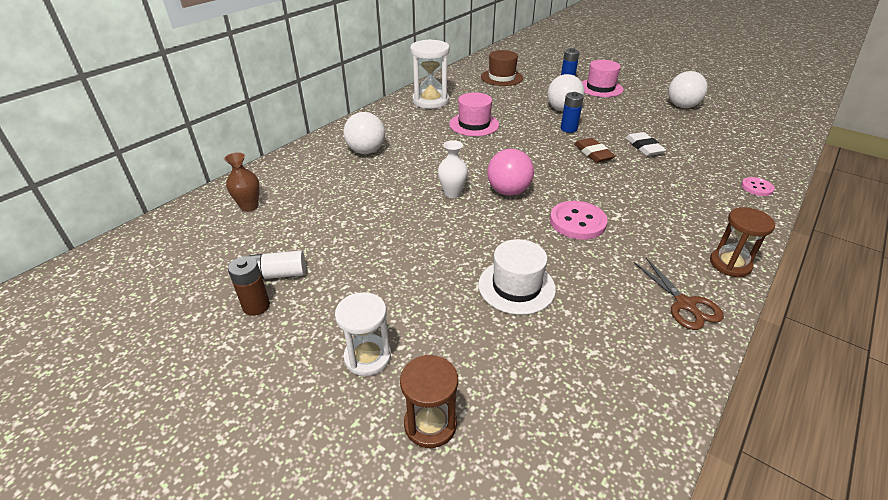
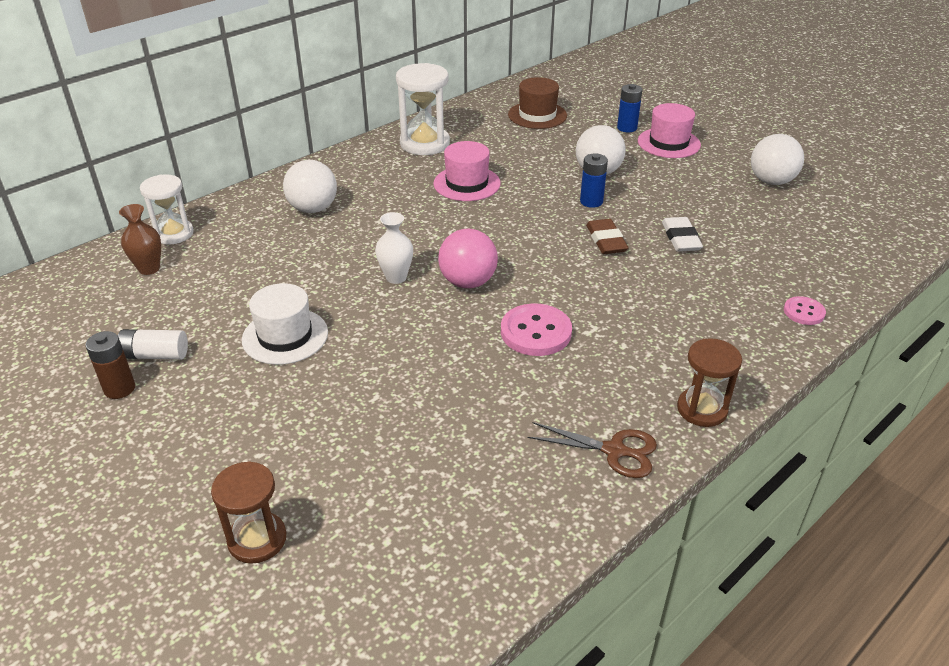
camera: 10 degrees right, 0 degrees up
white hourglass [335,292,391,376] -> white hourglass moved to [140,174,194,245]
white hat [478,239,556,315] -> white hat moved to [242,283,328,365]
brown scissors [634,258,724,330] -> brown scissors turned 60 degrees counterclockwise [528,422,657,478]

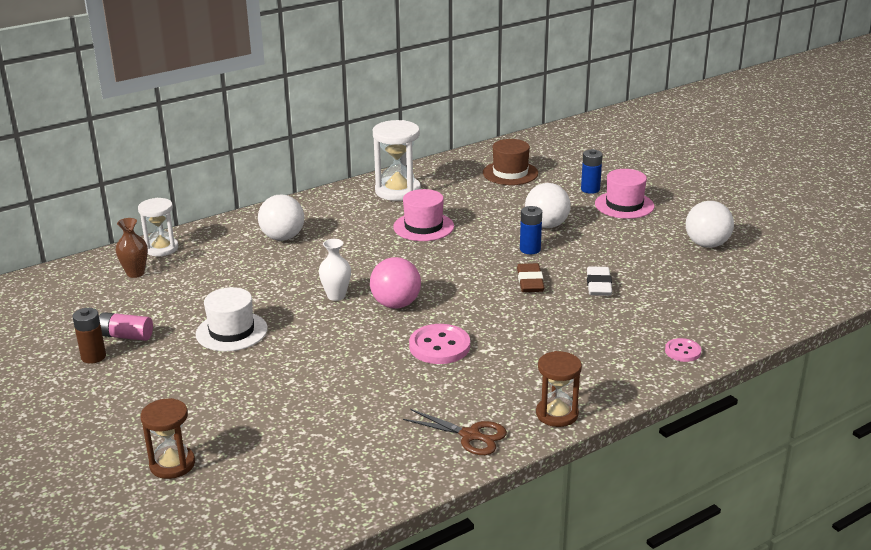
camera: 10 degrees right, 10 degrees down
white battery [118,329,188,360] -> pink battery [99,312,153,341]

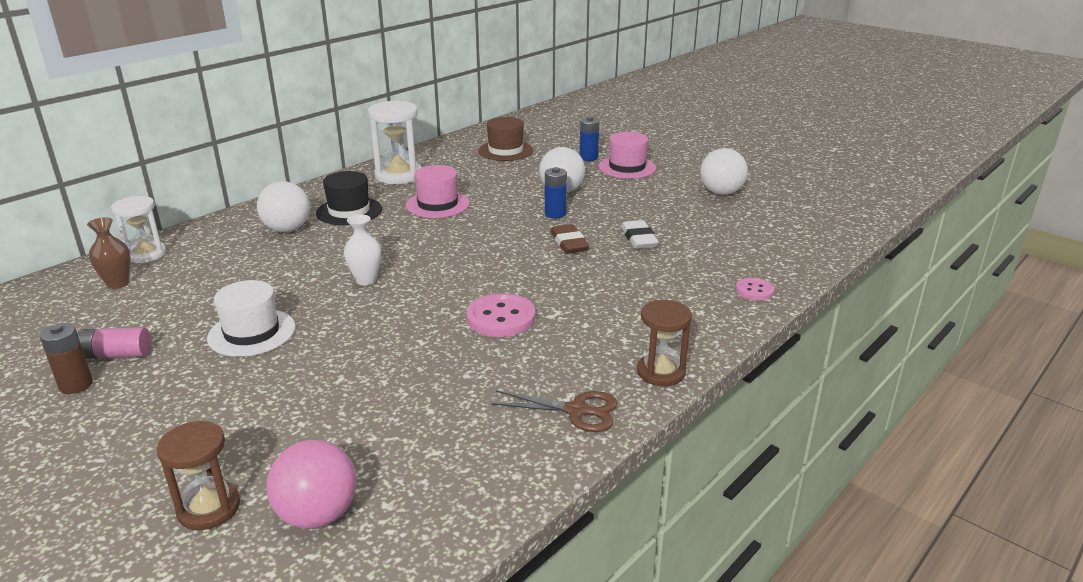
camera: 15 degrees left, 0 degrees up
pink ball [370,257,421,309] -> pink ball moved to [266,440,356,529]
none -> black hat [316,171,382,225]

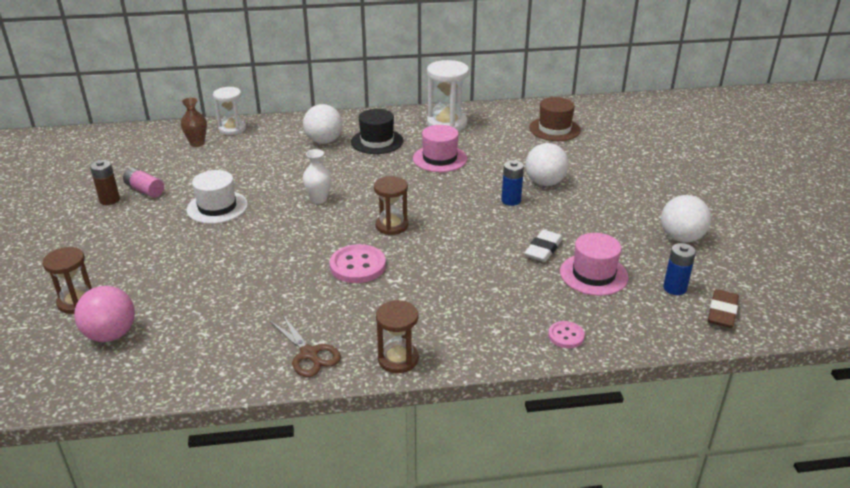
camera: 40 degrees right, 5 degrees up
brown eraser [550,224,589,254] -> brown eraser moved to [708,289,739,328]
blue battery [580,116,599,161] -> blue battery moved to [663,243,696,295]
pink hat [598,132,656,179] -> pink hat moved to [560,233,629,296]
none -> brown hourglass [374,176,408,235]

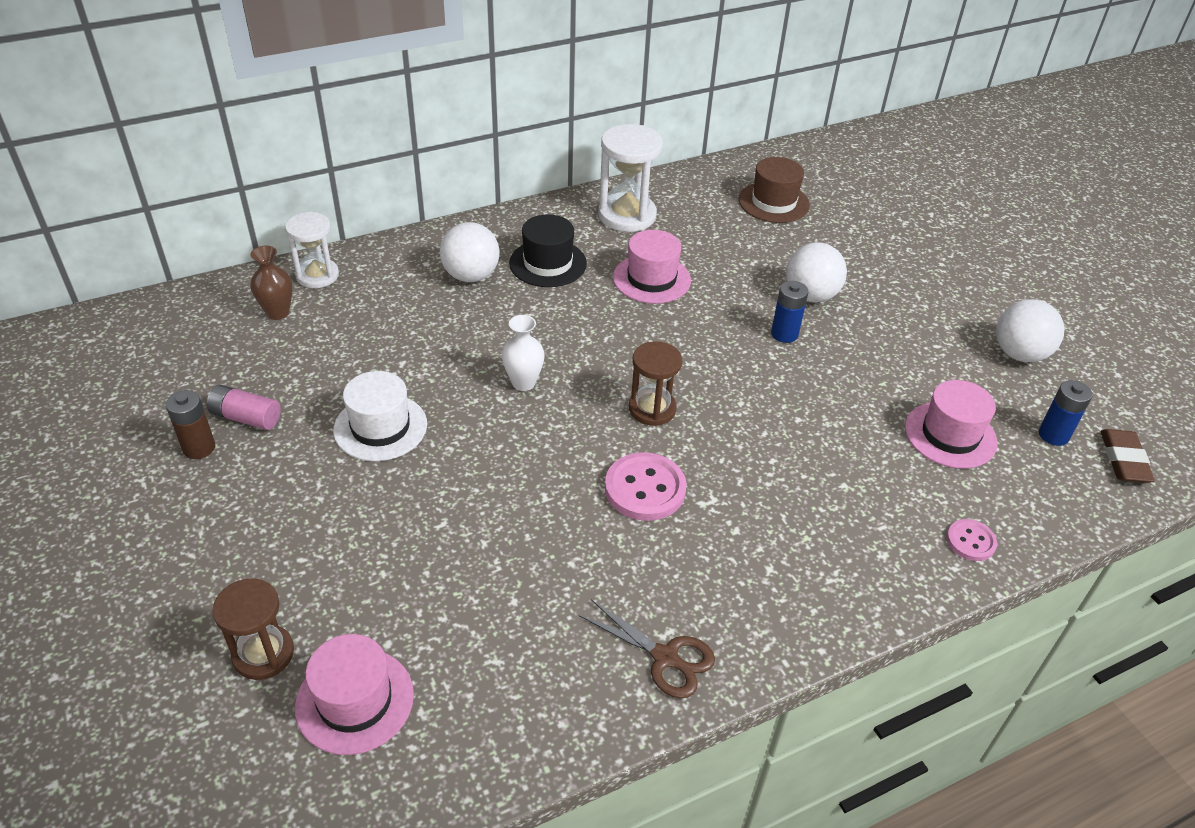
camera: 20 degrees left, 10 degrees up
pink ball [74,286,135,342] -> pink hat [295,634,414,755]
brown hourglass [376,300,419,373] -> none
white eraser [524,230,563,262] -> none

